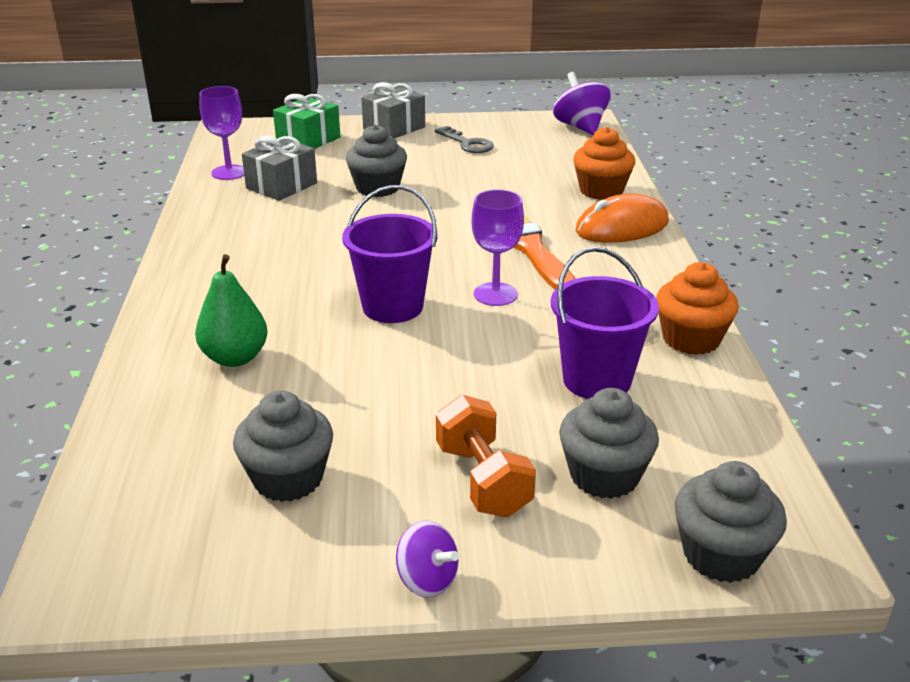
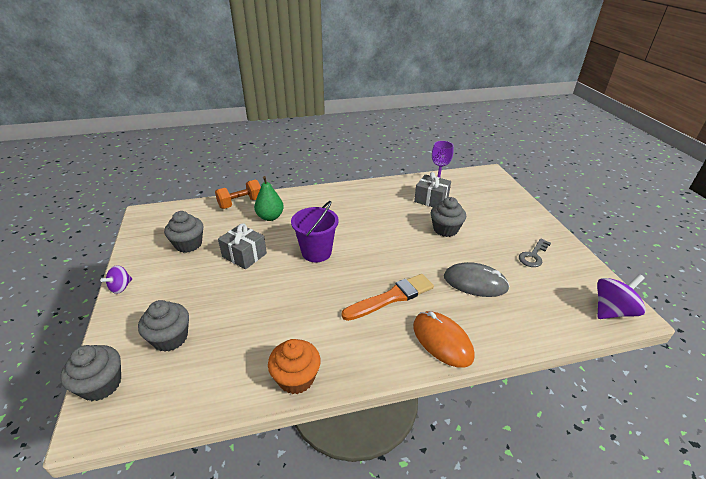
camera: 80 degrees right, 5 degrees up
green gift [273,94,340,149] -> none
grey gift [361,82,425,139] -> grey gift moved to [218,223,267,269]
orange dumbbell [436,395,536,517] -> orange dumbbell moved to [215,180,261,209]
purple goblet [472,189,524,306] -> none
purple bucket [551,247,659,399] -> none
orange cupcake [573,127,635,200] -> none
none -> grey mouse [444,262,510,297]

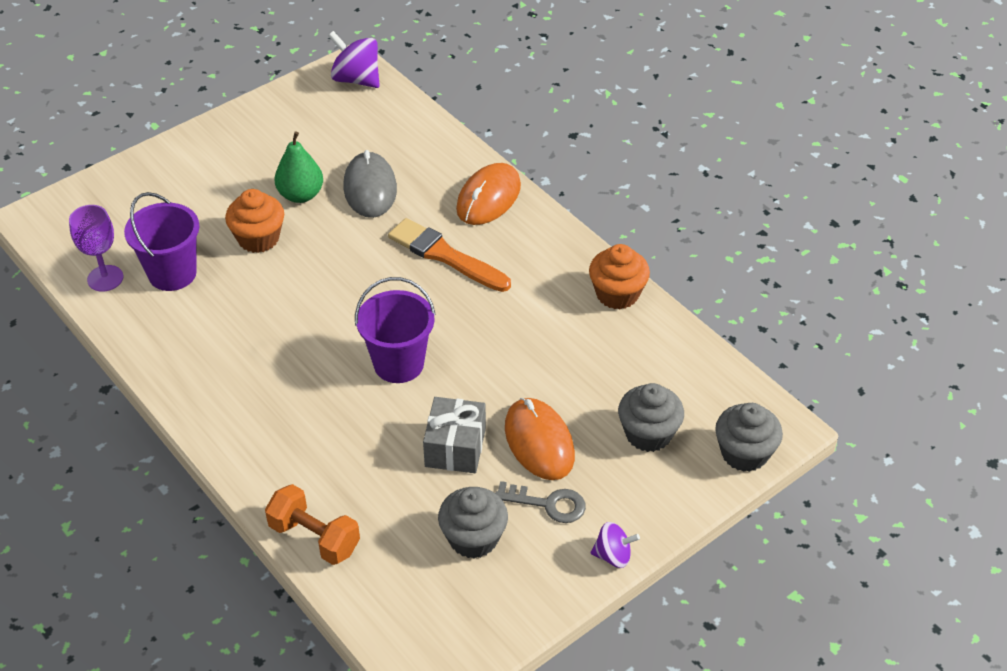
camera: 115 degrees left, 10 degrees up
green pear [254,176,284,221] -> green pear moved to [275,131,323,203]
grey gift [414,172,451,207] -> purple bucket [124,192,199,291]
grey cupcake [431,197,466,237] -> orange cupcake [225,189,284,253]
grey key [519,238,551,267] -> grey key moved to [495,481,586,523]
none -> orange mouse [505,398,575,480]

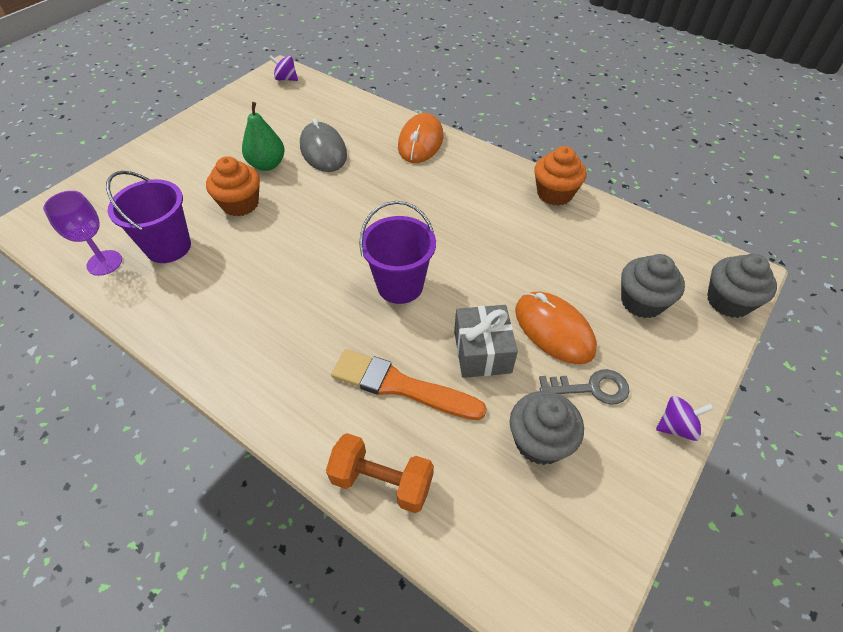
camera: 15 degrees left, 5 degrees up
purple spinning top [328,31,380,88] -> purple spinning top [269,55,298,81], size x0.60
orange brush [388,218,511,292] -> orange brush moved to [331,349,487,420]

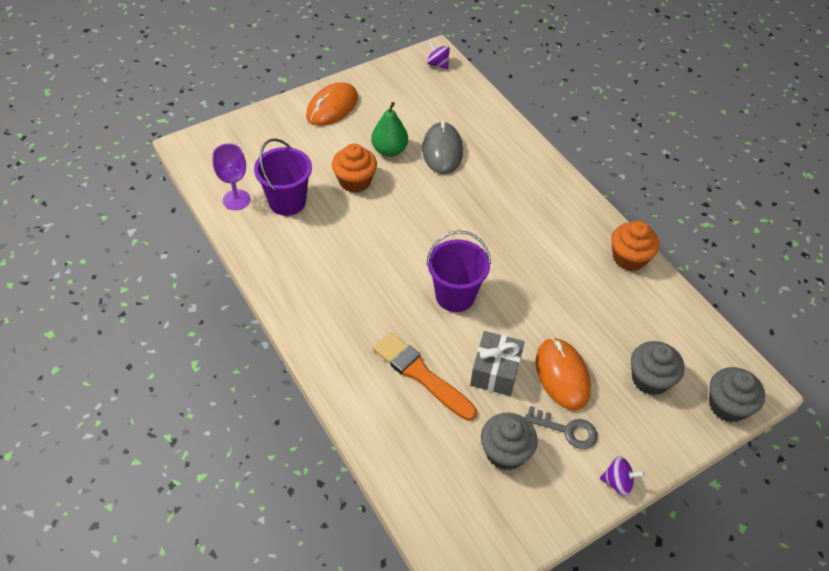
camera: 20 degrees right, 0 degrees up
orange dumbbell [326,433,434,513] -> none
orange mouse [398,113,443,163] -> orange mouse moved to [306,82,358,126]

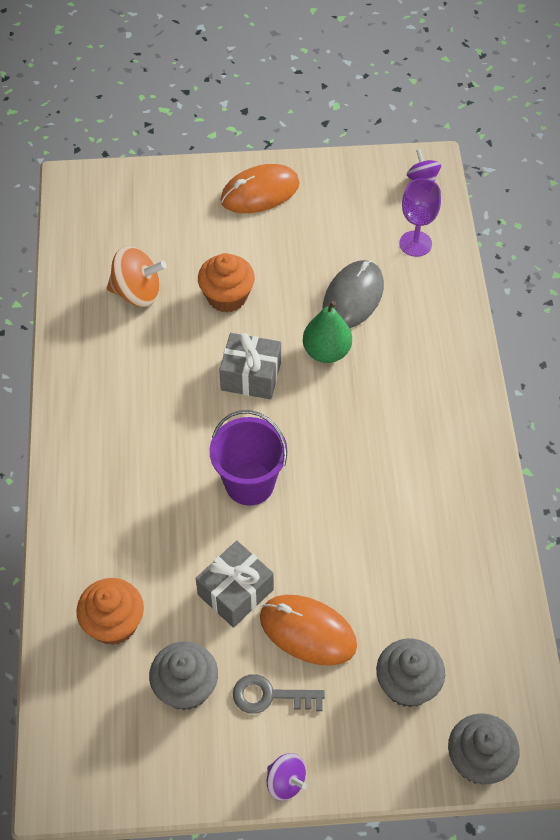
camera: 30 degrees right, 5 degrees up
purple goblet [212,143,250,210] -> purple goblet moved to [399,178,441,257]
purple bucket [254,138,312,216] -> orange spinning top [107,246,167,307]
green pear [371,102,408,157] -> green pear moved to [303,301,352,363]
orange brush [373,332,477,421] -> none
grey key [525,406,598,449] -> grey key turned 135 degrees clockwise [233,674,325,714]
orange mouse [536,338,591,410] -> orange mouse turned 75 degrees counterclockwise [260,595,357,666]
orange cupcake [611,221,660,271] -> orange cupcake moved to [76,578,144,645]
none -> grey gift [219,333,281,399]

